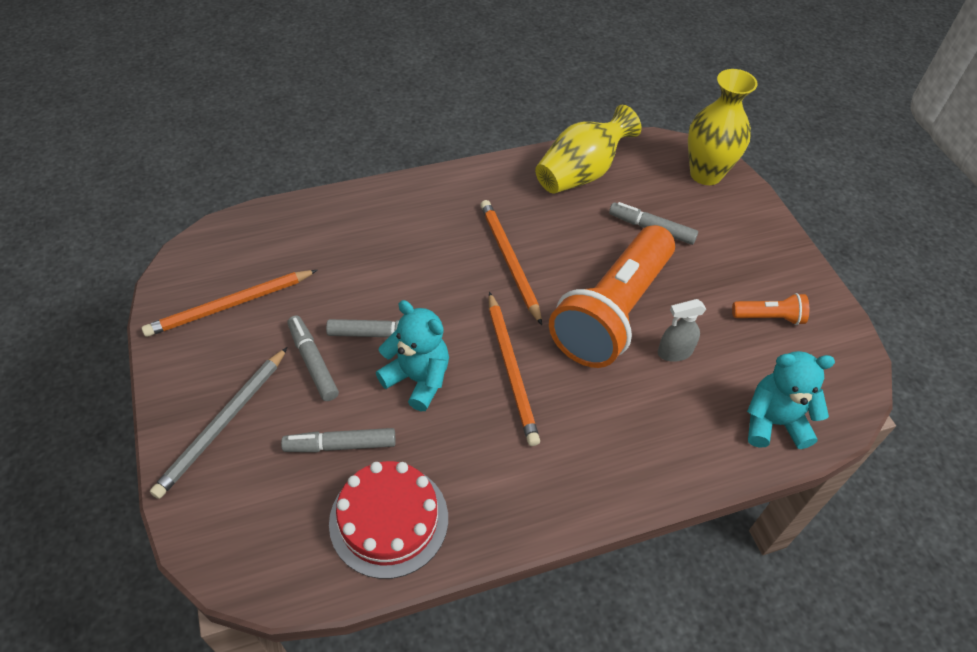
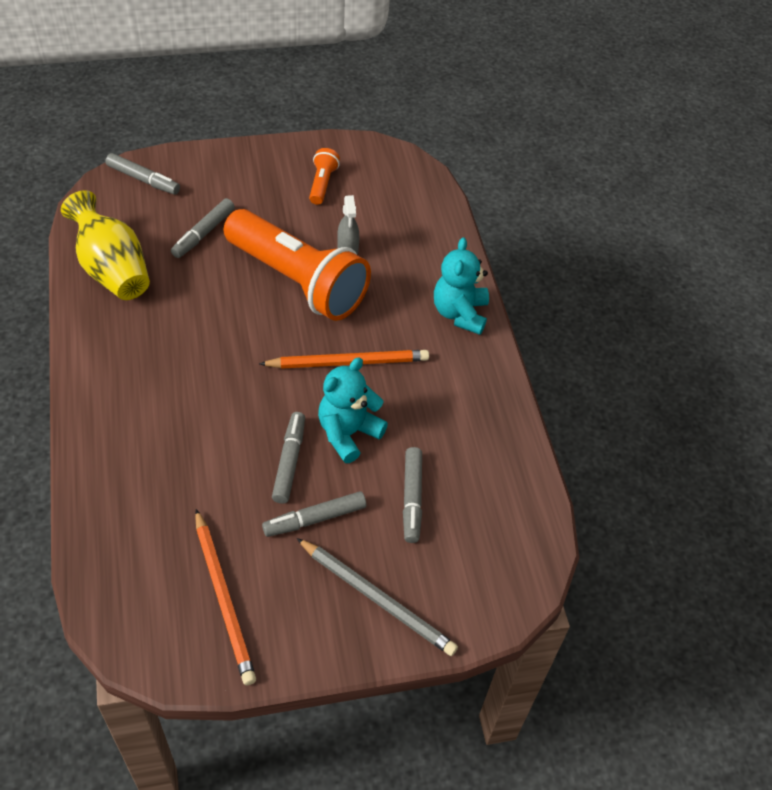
camera: 85 degrees left, 0 degrees up
red cake [329,461,448,579] -> none
orange pencil [480,200,542,325] -> none
yellow vase [688,69,758,185] -> grey marker [105,153,180,195]
turquoise teddy bear [747,351,835,449] -> turquoise teddy bear moved to [434,237,489,335]

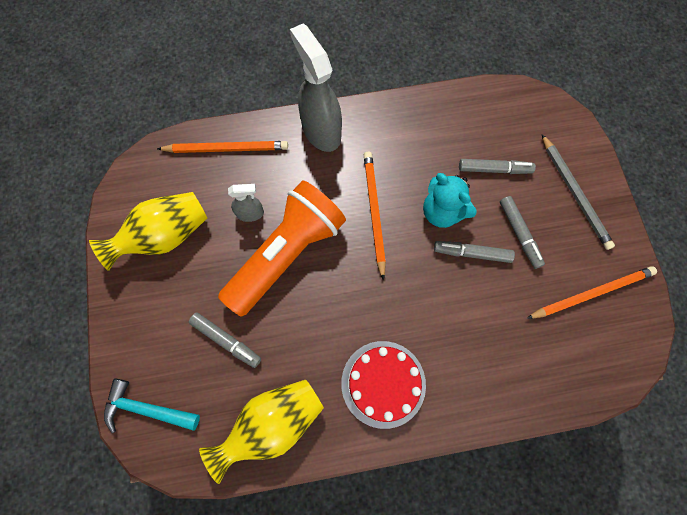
camera: 85 degrees left, 20 degrees up
grey marker [105,153,180,195] -> turquoise hammer [104,379,200,433]
grey pencil [296,538,458,656] -> grey pencil turned 120 degrees clockwise [542,134,615,250]
orange flashlight [309,148,340,205] -> yellow vase [89,192,207,271]
turquoise teddy bear [434,237,489,335] -> grey spray bottle [290,23,342,152]
none -> orange pencil [157,141,288,153]
none -> red cake [341,341,426,429]

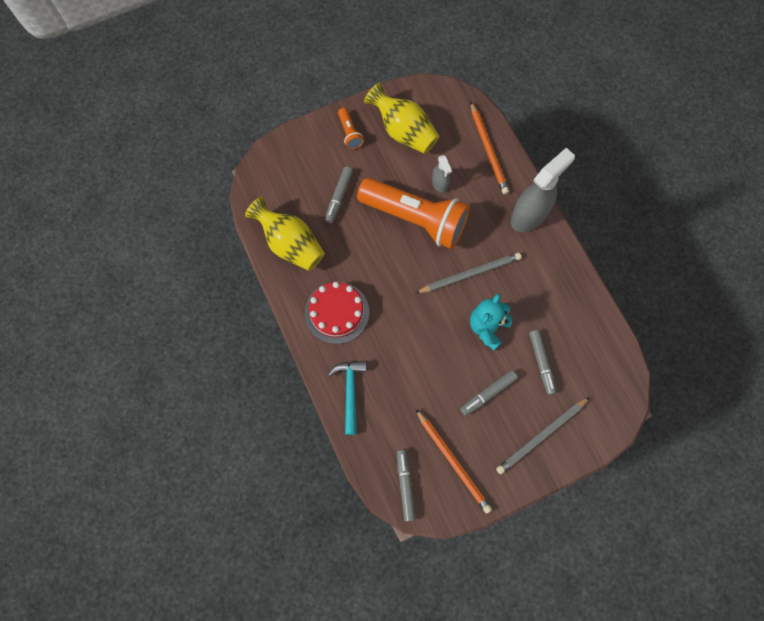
camera: 75 degrees right, 0 degrees up
turquoise hammer [104,379,200,433] -> turquoise hammer moved to [328,361,366,435]
orange pencil [364,152,386,280] -> grey pencil [416,253,522,293]
grey marker [434,241,515,263] -> grey marker moved to [397,450,416,522]
none -> orange flashlight [338,108,364,149]

